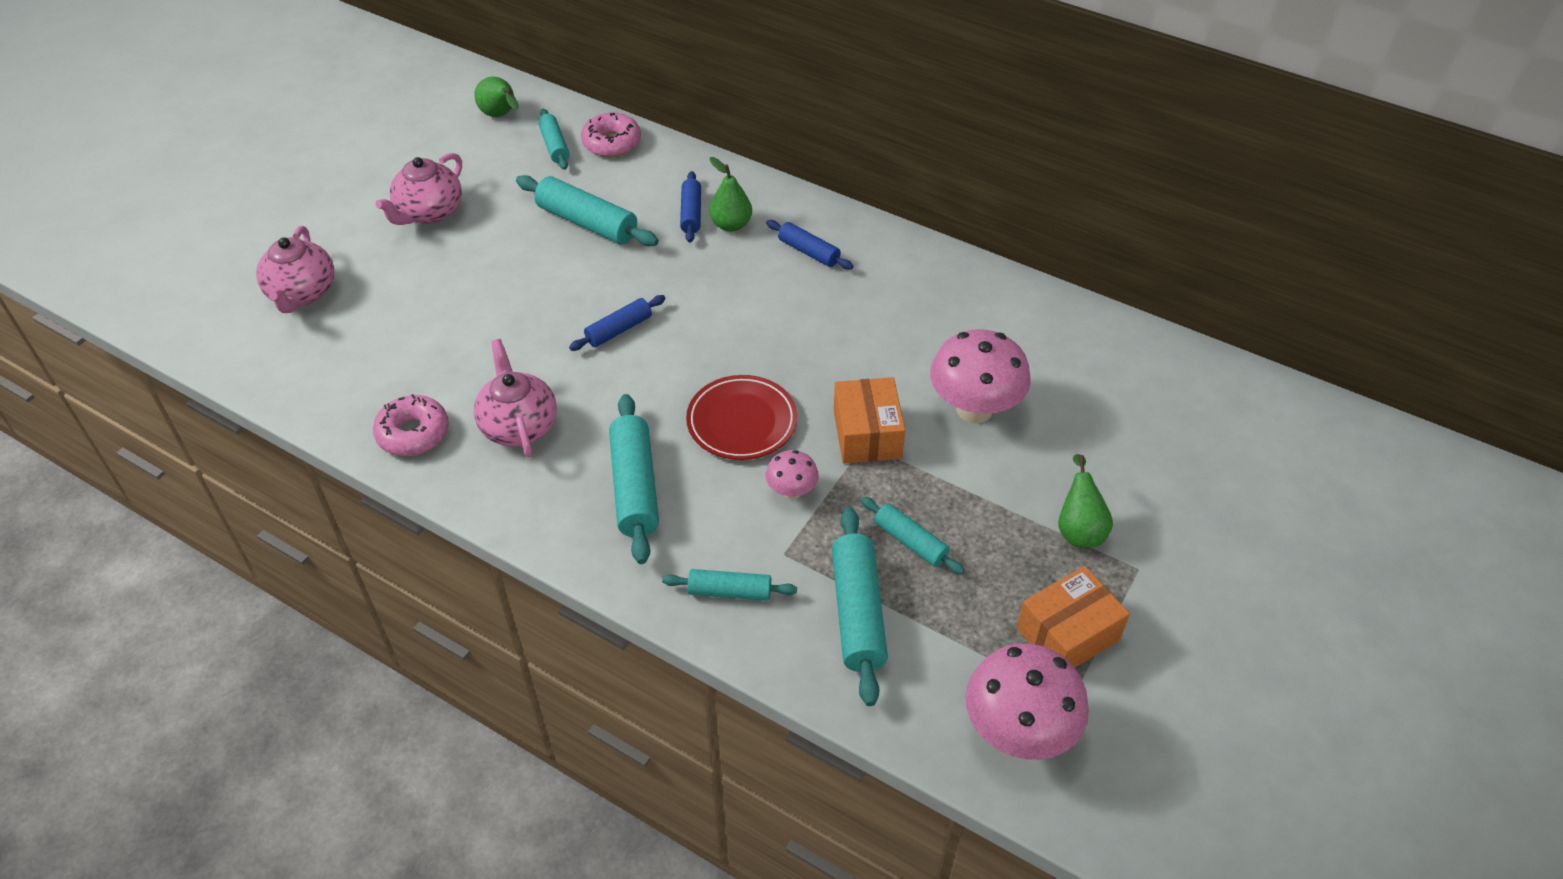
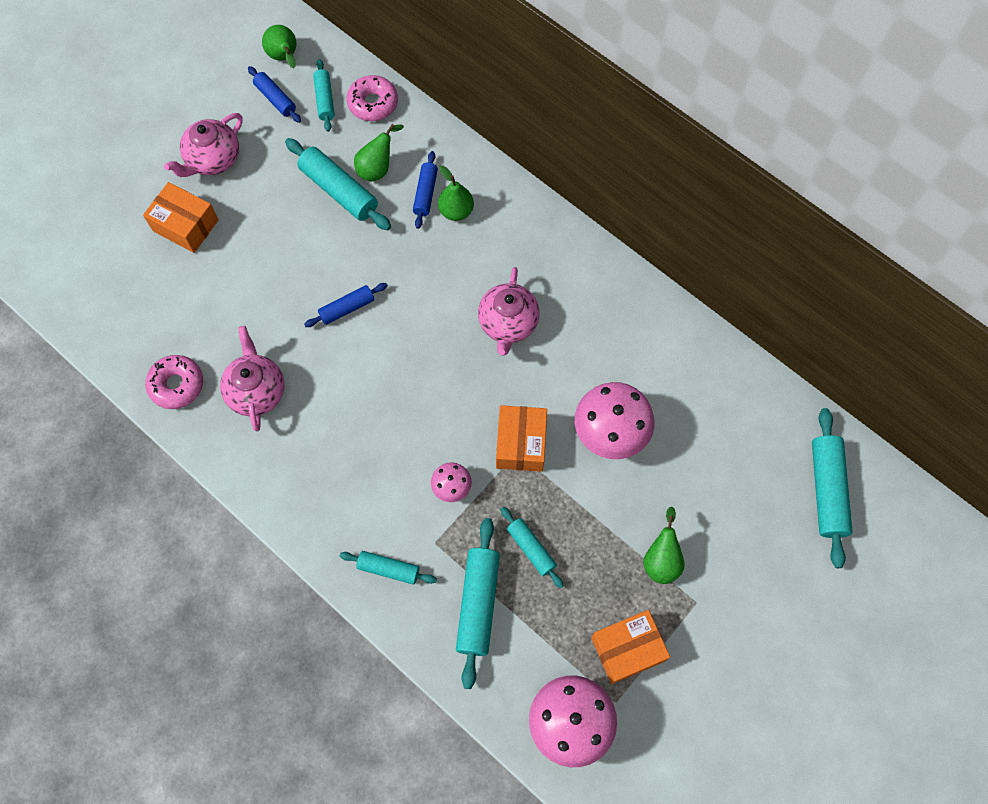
camera: 10 degrees right, 20 degrees up
pink teapot [256,226,335,313] -> pink teapot moved to [478,267,540,356]
turquoise rolling pin [609,394,659,564] -> turquoise rolling pin moved to [812,408,852,568]
red plate [686,375,797,460] -> none
blue rolling pin [766,220,853,270] -> blue rolling pin moved to [248,66,301,123]
none -> orange box [143,182,218,253]
none -> green pear [354,124,404,182]

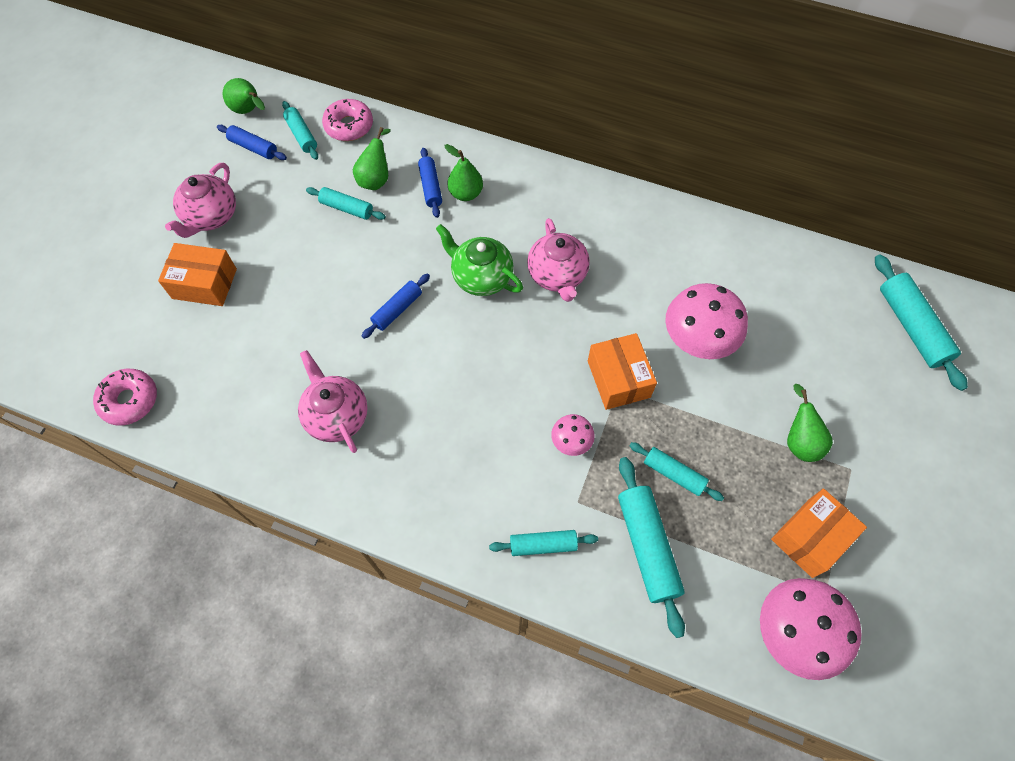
camera: 20 degrees left, 5 degrees down
pink donut [145,355,203,409] -> pink donut moved to [93,369,157,426]
turquoise rolling pin [285,138,391,230] -> turquoise rolling pin [306,187,386,220], size x0.60
none -> green teapot [436,224,523,296]

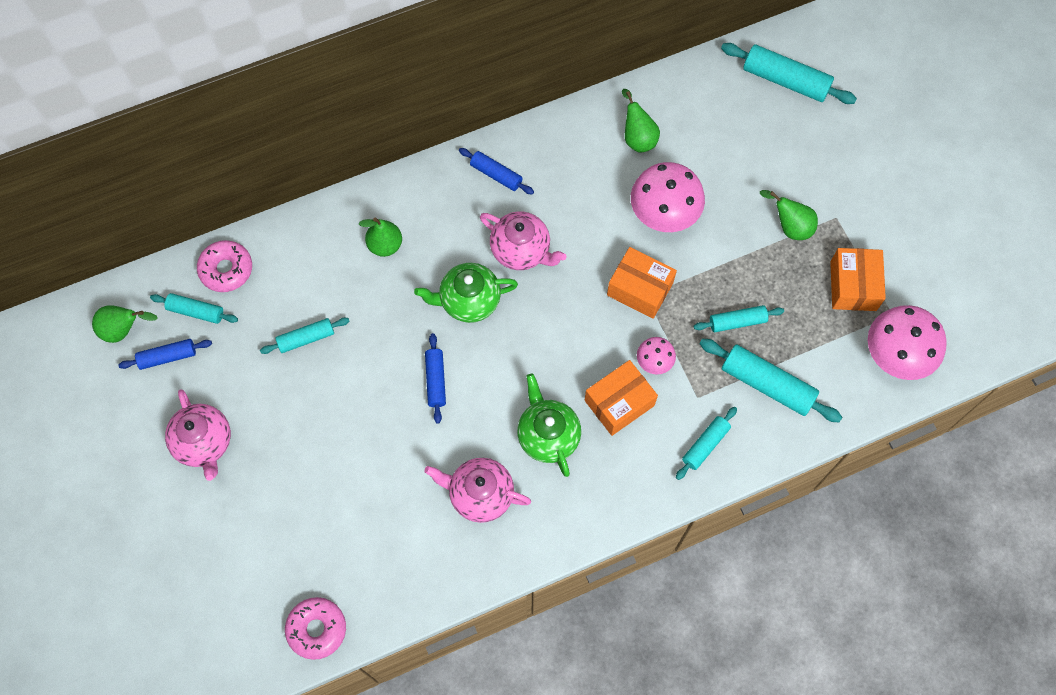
camera: 45 degrees left, 5 degrees up
orange box [158,243,237,306] -> orange box moved to [585,360,658,436]
green pear [353,127,391,190] -> green pear moved to [622,89,660,153]
blue rolling pin [418,148,442,218] -> blue rolling pin moved to [459,148,534,194]
none -> green teapot [517,374,581,477]

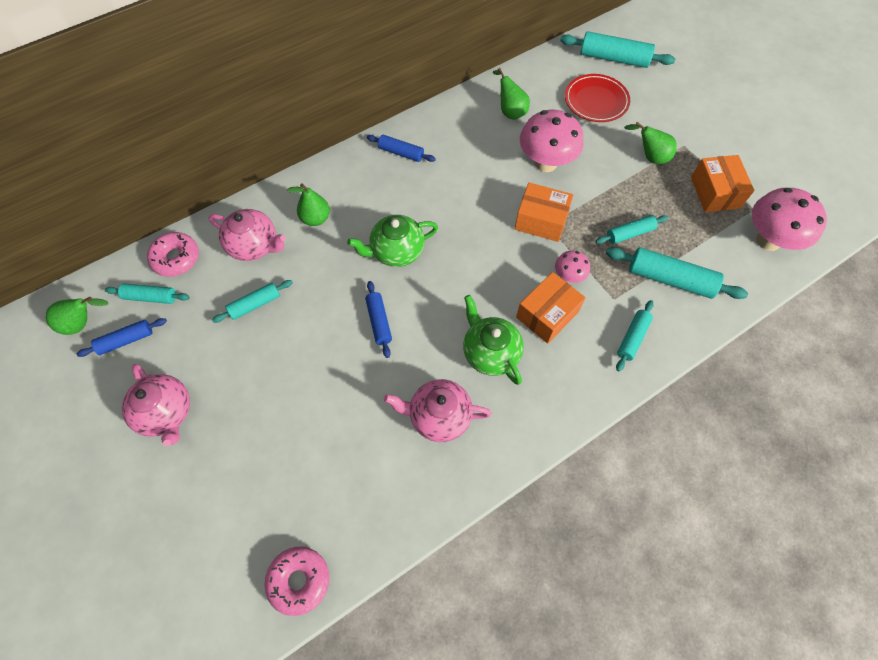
camera: 10 degrees left, 5 degrees down
pink teapot [480,212,566,270] -> pink teapot moved to [208,209,286,261]
none -> red plate [565,74,630,122]

